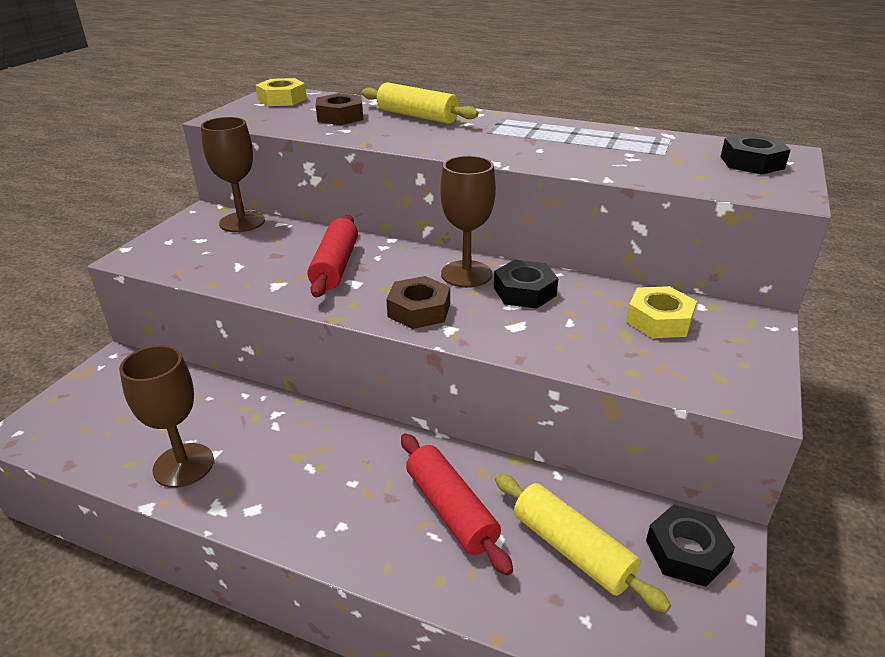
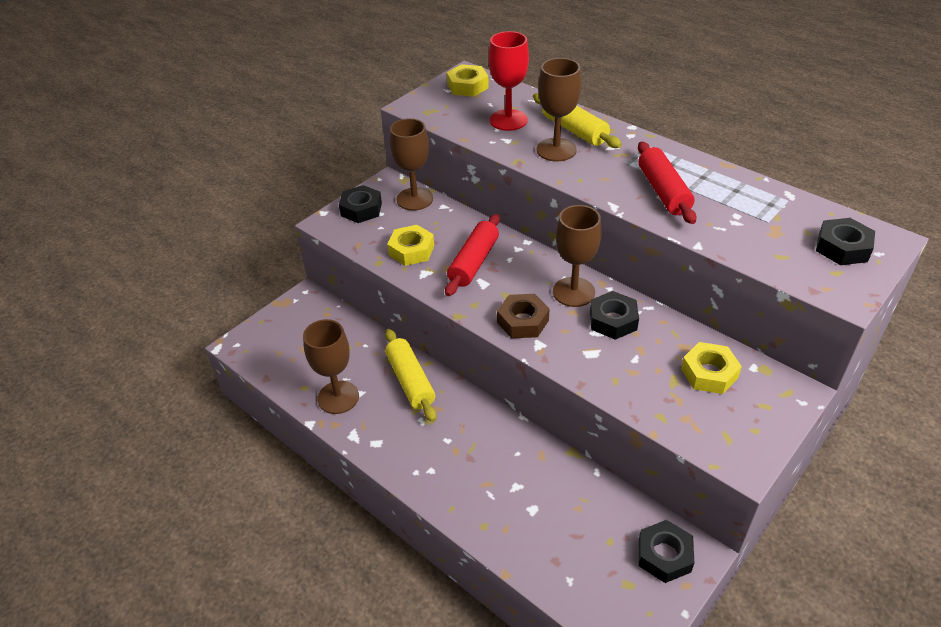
camera: 20 degrees right, 10 degrees up
brown nut [316,93,363,125] -> red goblet [489,31,529,131]
red rolling pin [401,433,513,576] -> red rolling pin moved to [638,142,696,224]
yellow rolling pin [495,473,671,613] -> yellow rolling pin moved to [385,329,437,422]
none -> black nut [339,185,382,223]
none -> yellow nut [387,225,434,266]
none -> brown goblet [536,58,581,162]

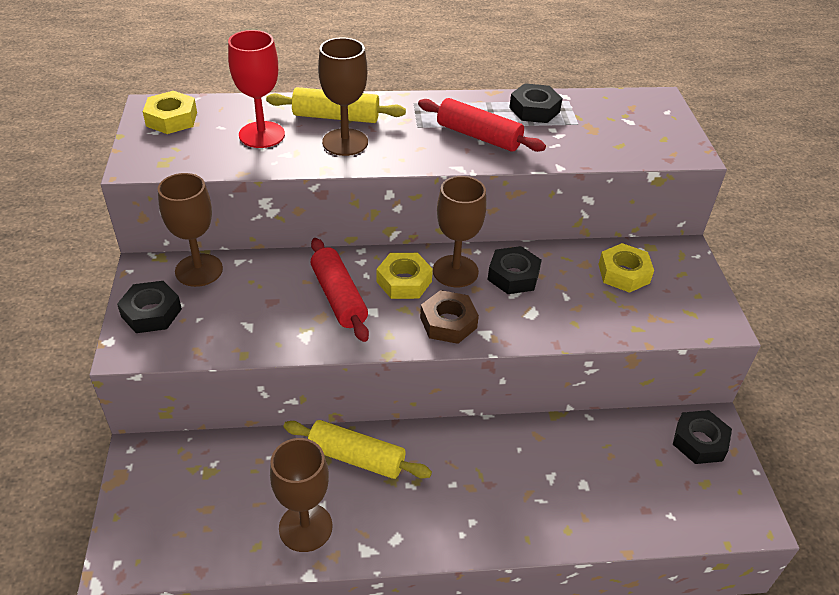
camera: 50 degrees left, 0 degrees up
yellow nut [387,225,434,266] -> yellow nut moved to [377,253,433,299]
black nut [816,218,875,265] -> black nut moved to [509,83,563,123]

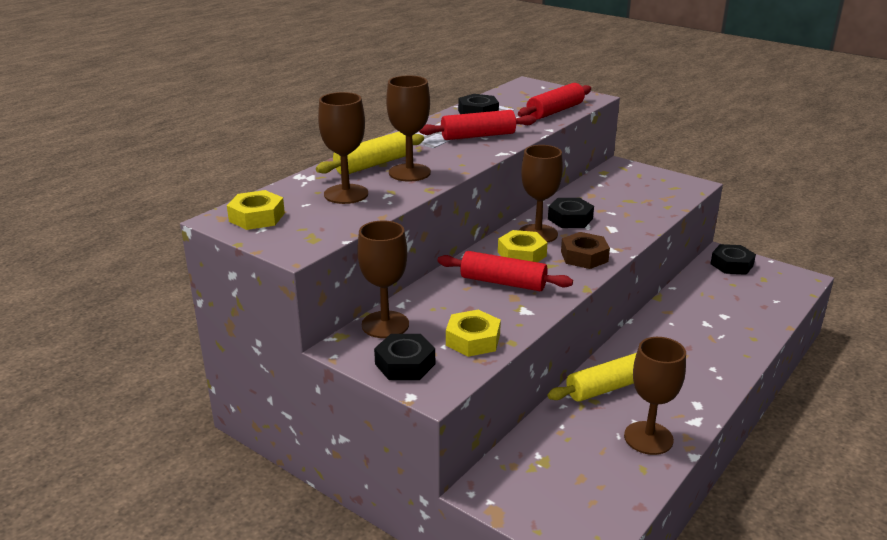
camera: 45 degrees left, 15 degrees down
red goblet [228,30,285,148] -> brown goblet [318,92,368,204]
yellow nut [598,243,654,293] -> yellow nut moved to [446,310,501,357]
none -> red rolling pin [518,83,591,120]

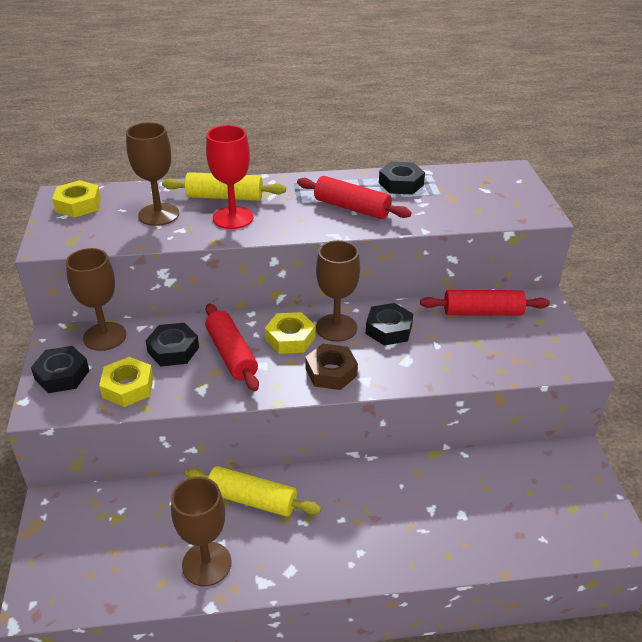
camera: 45 degrees right, 10 degrees up
brown goblet [386,75,431,182] -> red goblet [206,125,253,229]
red rolling pin [518,83,591,120] -> red rolling pin moved to [420,290,550,316]
black nut [710,244,756,275] -> black nut moved to [145,323,199,366]

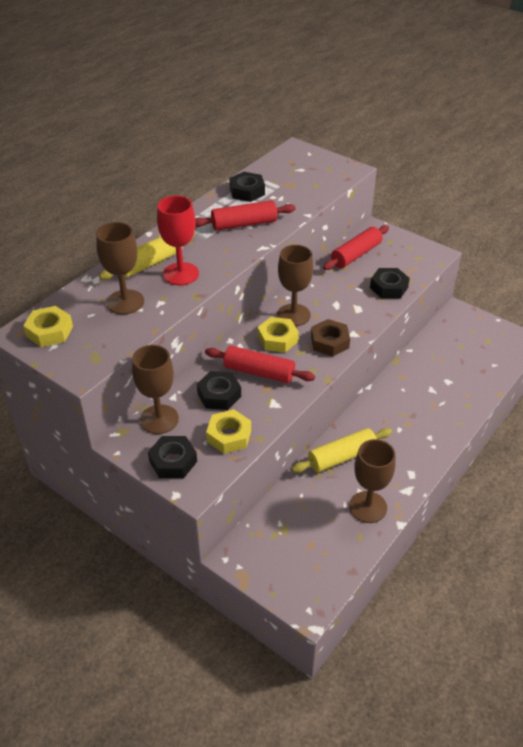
camera: 45 degrees left, 5 degrees up
black nut [366,303,413,346] -> black nut moved to [370,268,410,298]

